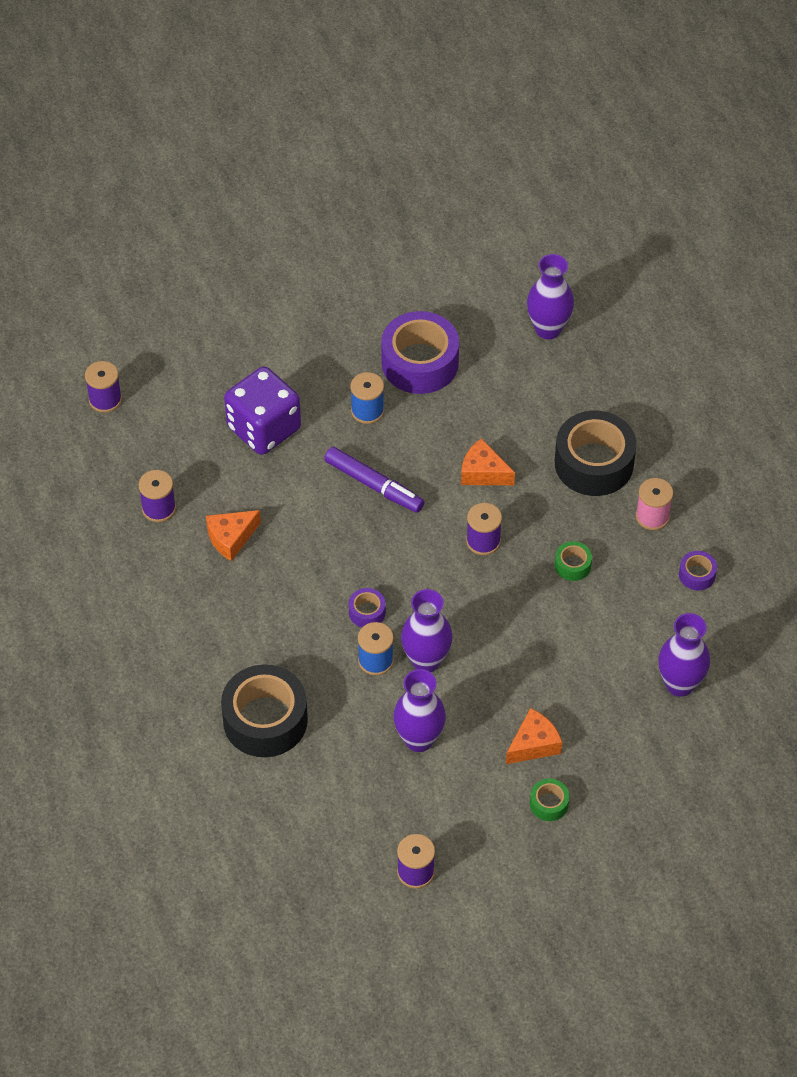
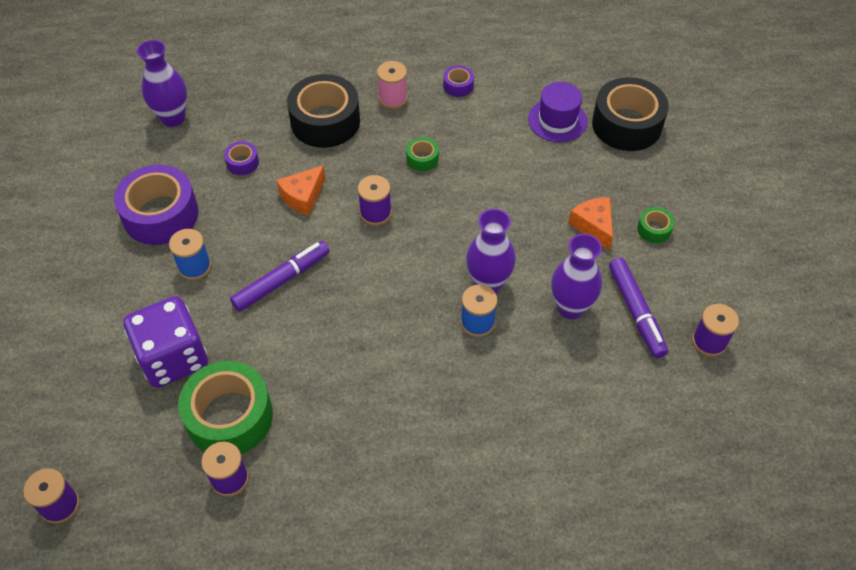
camera: 75 degrees left, 0 degrees up
orange cheese [206,510,261,561] -> none
black tape [221,664,308,757] -> black tape moved to [592,77,669,151]
purple tape [349,588,386,627] -> purple tape moved to [224,141,259,175]
purple vase [658,613,710,697] -> purple hat [528,82,588,142]
none -> green tape [178,361,273,454]
none -> purple marker [609,258,668,358]

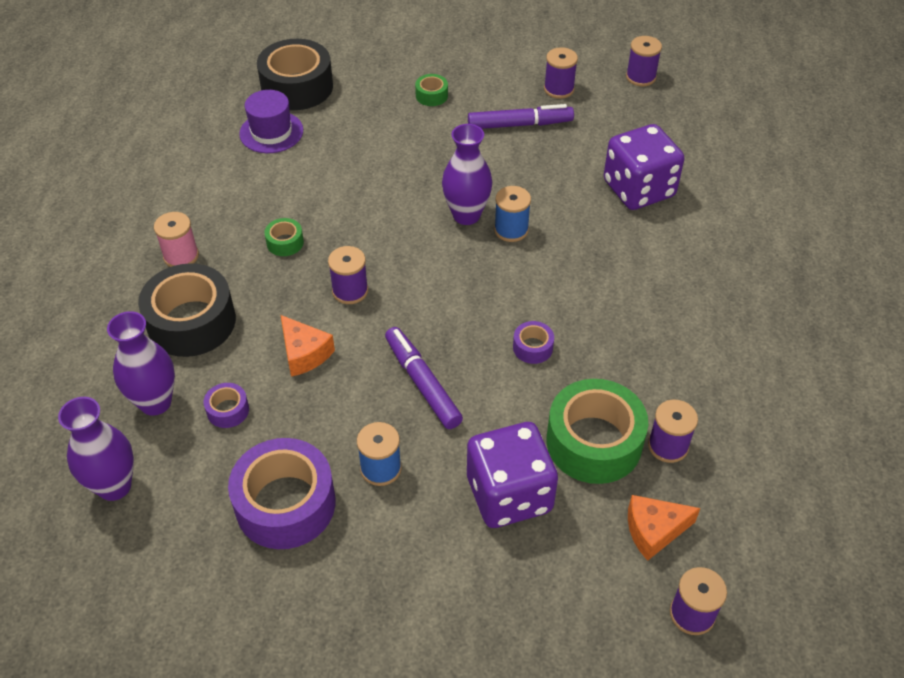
camera: 80 degrees left, 5 degrees down
purple tape [443,65,474,97] -> purple tape moved to [513,321,554,364]
purple vase [551,234,602,319] -> purple vase moved to [107,311,175,416]
orange cheese [568,197,613,250] -> orange cheese moved to [628,495,700,561]
none -> purple dice [604,124,684,210]
none -> purple spool [626,36,662,86]

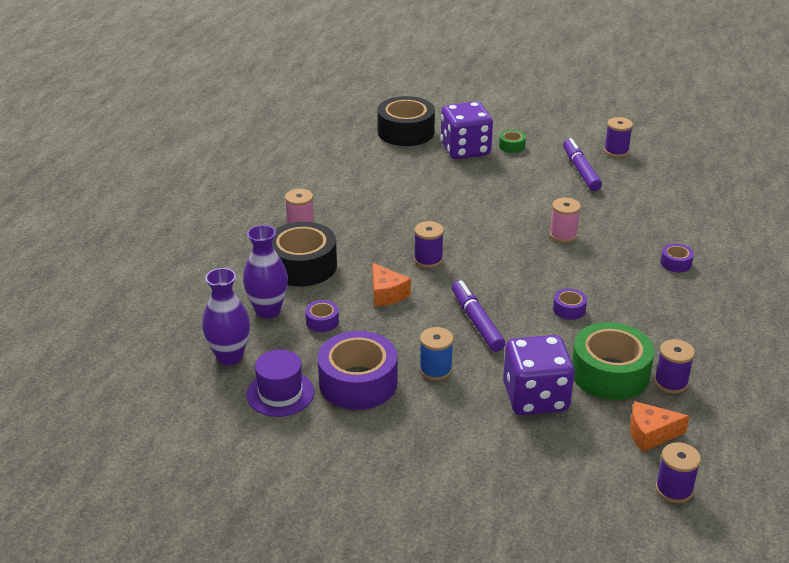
camera: 10 degrees right, 15 degrees down
purple hat [239,90,303,153] -> purple hat moved to [246,349,314,417]
green tape [264,218,304,256] -> none
purple vase [442,124,492,225] -> none
purple marker [468,104,574,129] -> purple marker turned 105 degrees counterclockwise [563,138,602,191]
blue spool [494,186,531,242] -> pink spool [549,198,581,243]
purple dice [604,124,684,210] -> purple dice moved to [441,101,493,159]
purple spool [626,36,662,86] -> none
none -> purple tape [660,243,694,272]

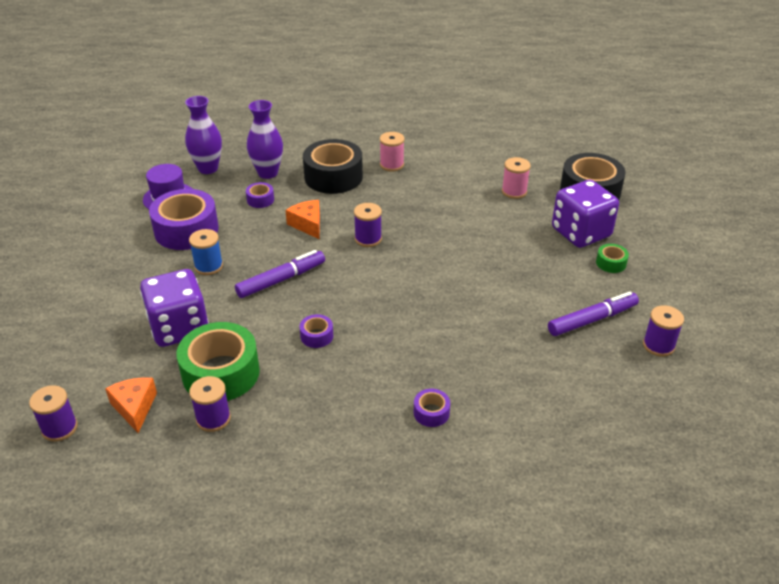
camera: 75 degrees right, 5 degrees up
orange cheese [372,263,411,307] -> orange cheese turned 105 degrees clockwise [285,200,320,239]
pink spool [549,198,581,243] -> pink spool moved to [502,157,531,199]

